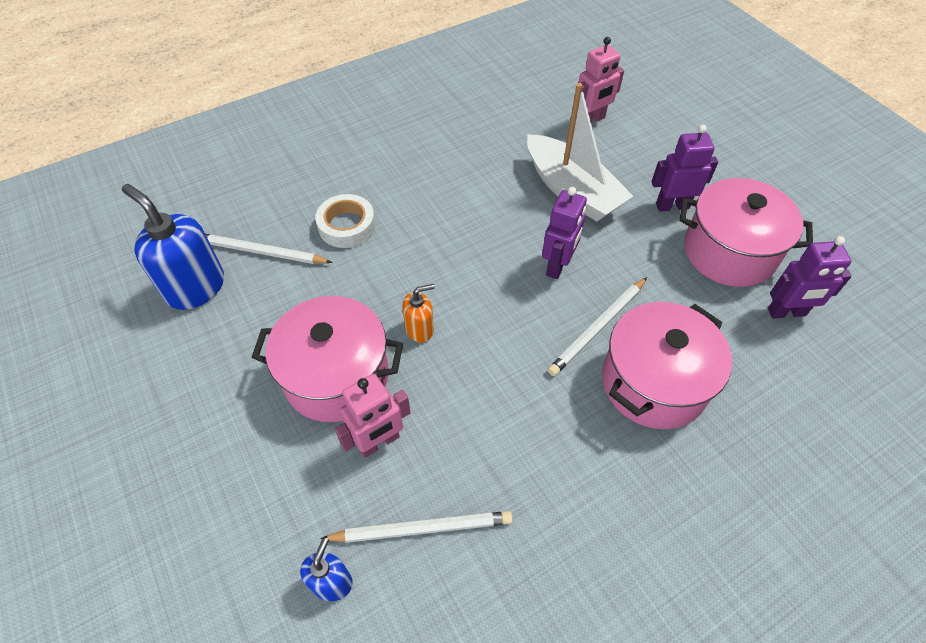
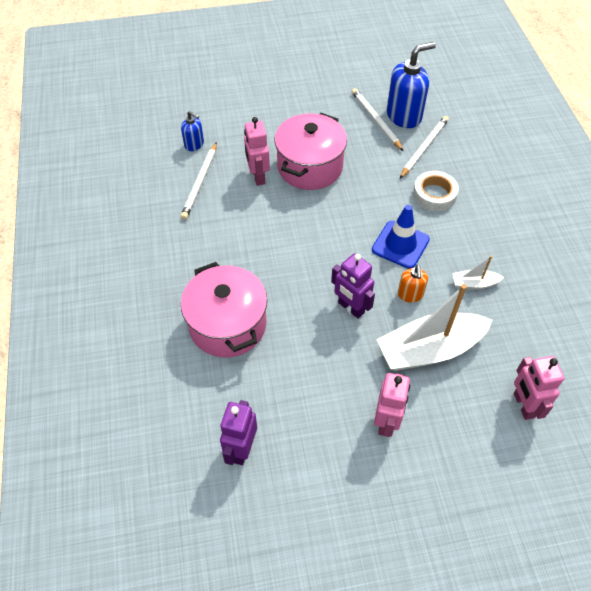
camera: 110 degrees right, 0 degrees up
orange soap dispenser [402,284,435,343] -> orange soap dispenser moved to [398,265,428,303]
white pencil [548,277,647,376] -> white pencil moved to [351,88,403,151]
purple robot [652,125,718,212] -> pink robot [374,373,410,437]
pink pot [680,178,813,287] -> none
none -> blue traffic cone [372,205,430,269]
none -> white boat [452,256,504,290]

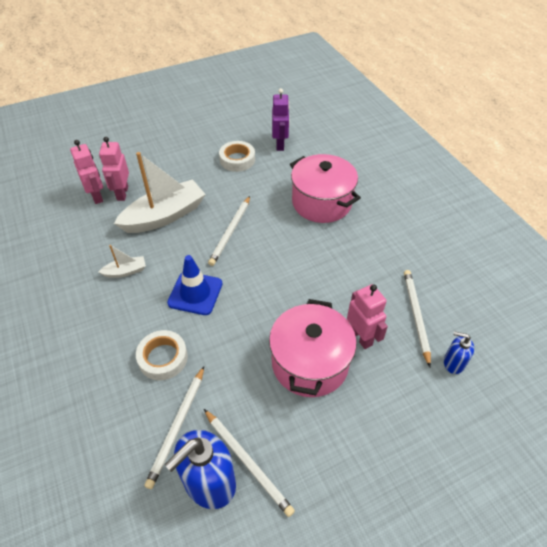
camera: 165 degrees right, 5 degrees down
purple robot [331,253,375,319] -> white pencil [208,196,250,266]
pink robot [374,373,410,437] -> pink robot moved to [99,137,129,201]
orange soap dispenser [398,265,428,303] -> none
none -> white tape [219,141,255,172]

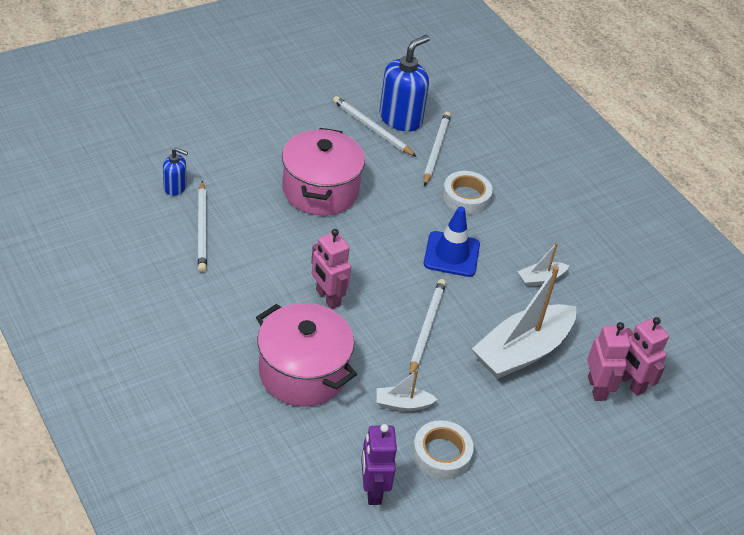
camera: 170 degrees right, 5 degrees down
pink robot [347,284,388,349] -> pink robot moved to [311,229,351,309]
none -> white boat [377,370,438,411]

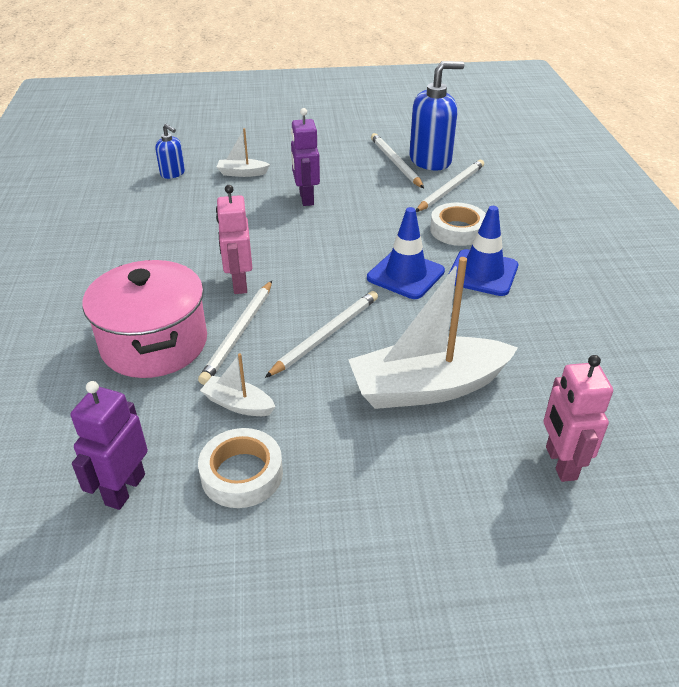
camera: 30 degrees right, 5 degrees down
white pencil [198,181,207,272] -> white pencil moved to [198,281,272,385]
pink pot [282,128,365,216] -> purple robot [291,108,320,206]
white boat [518,243,569,287] -> white boat moved to [217,128,270,177]
pink robot [587,322,631,401] -> none
none -> blue traffic cone [449,206,518,296]

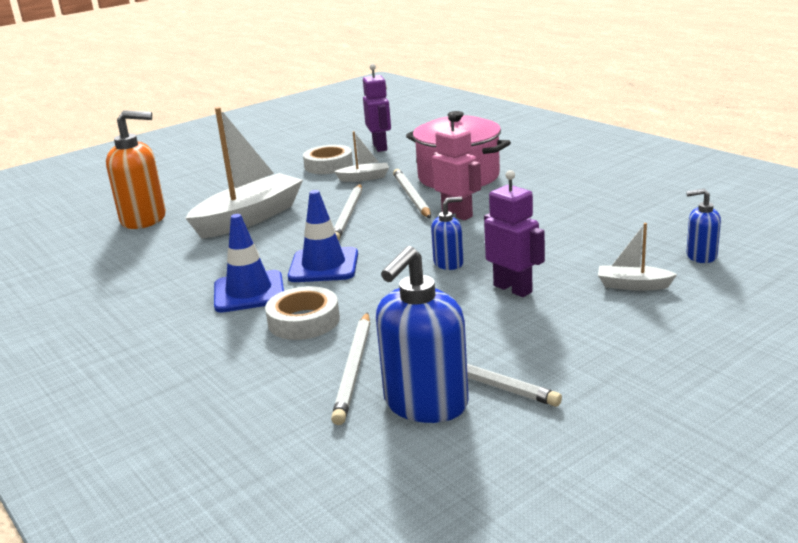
camera: 150 degrees right, 15 degrees down
white boat [217,128,270,177] -> white boat turned 135 degrees counterclockwise [598,223,677,291]
pink robot [543,355,613,482] -> orange soap dispenser [106,110,166,229]
none -> blue soap dispenser [431,197,464,270]

